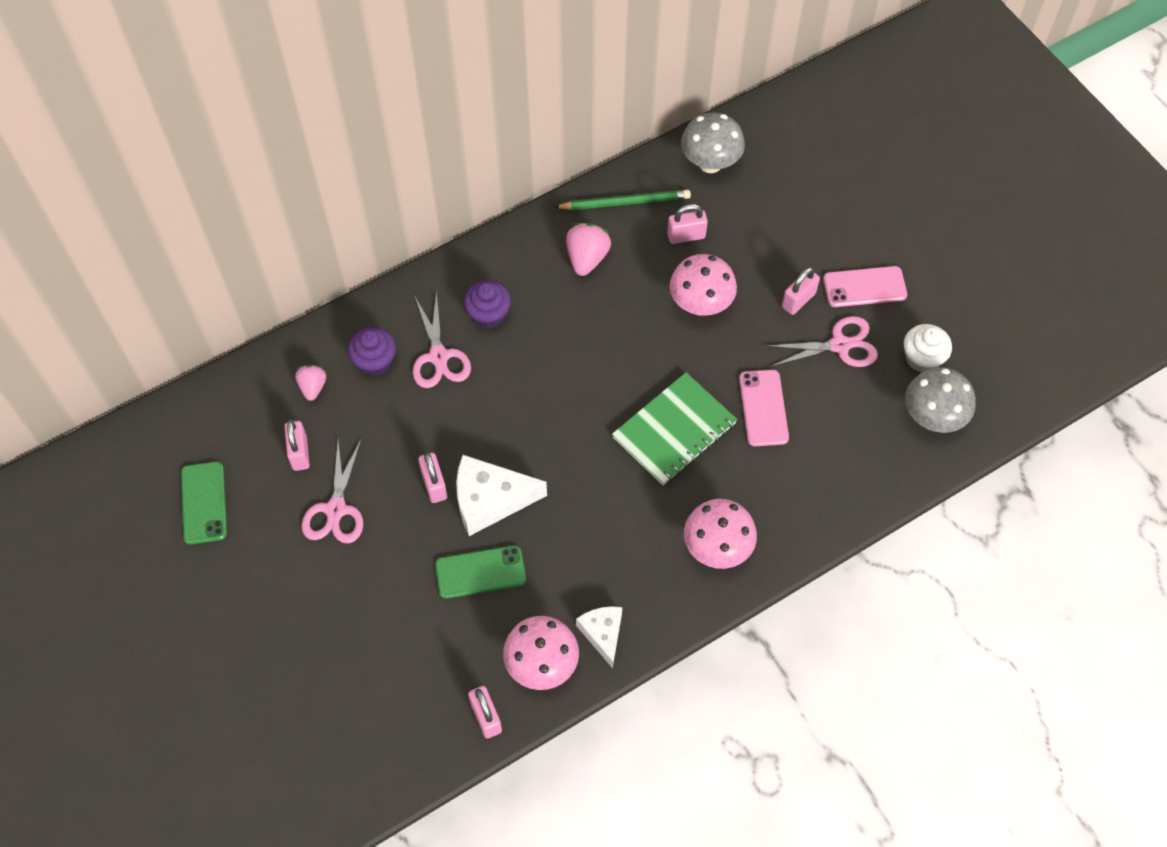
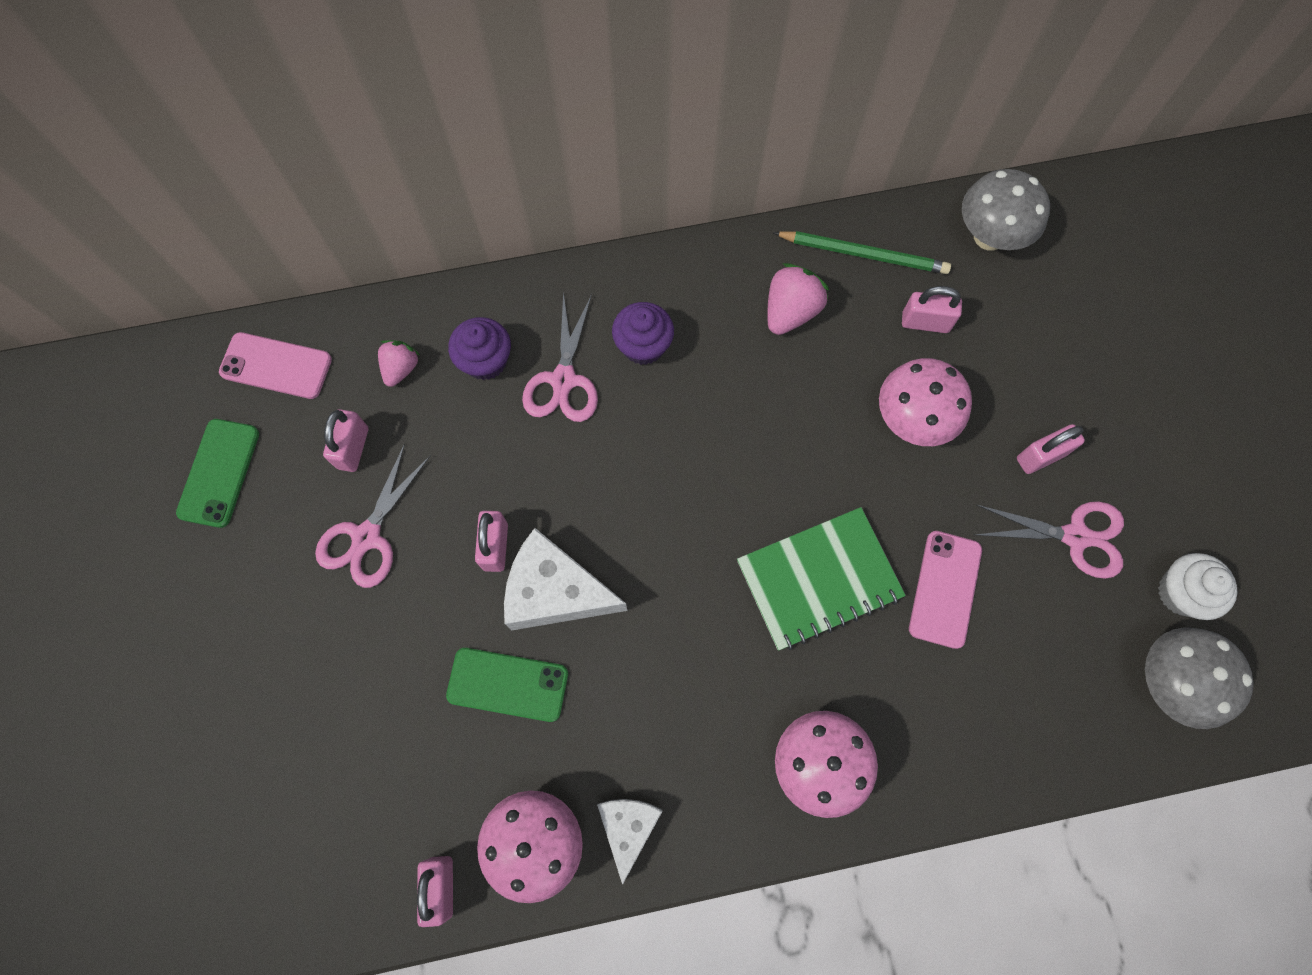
camera: 20 degrees right, 10 degrees up
pink phone [823,266,907,307] -> pink phone moved to [219,332,332,399]

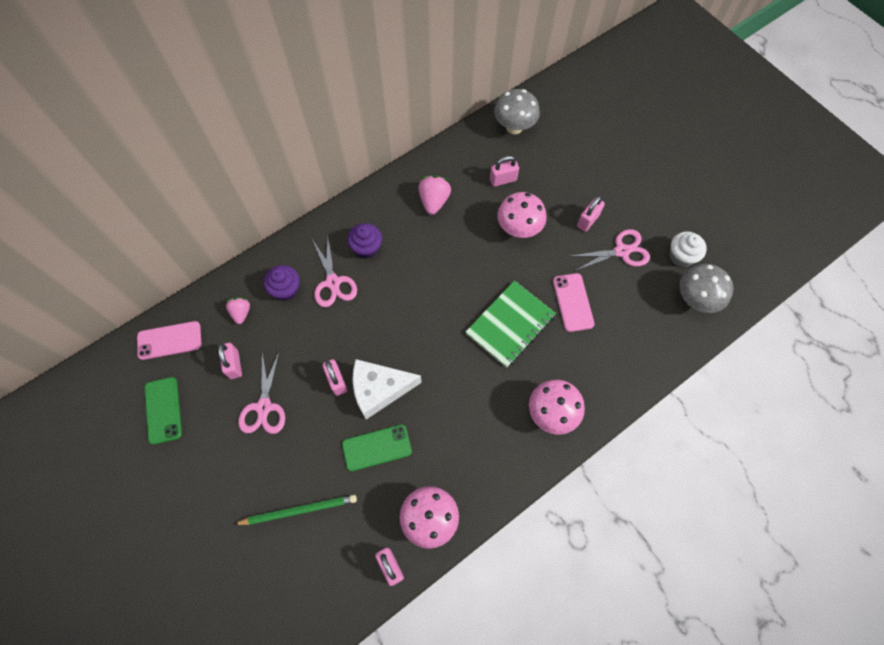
camera: 25 degrees left, 5 degrees down
white cheese [597,799,663,885] -> none
green pencil [773,231,951,274] -> green pencil moved to [234,495,357,525]

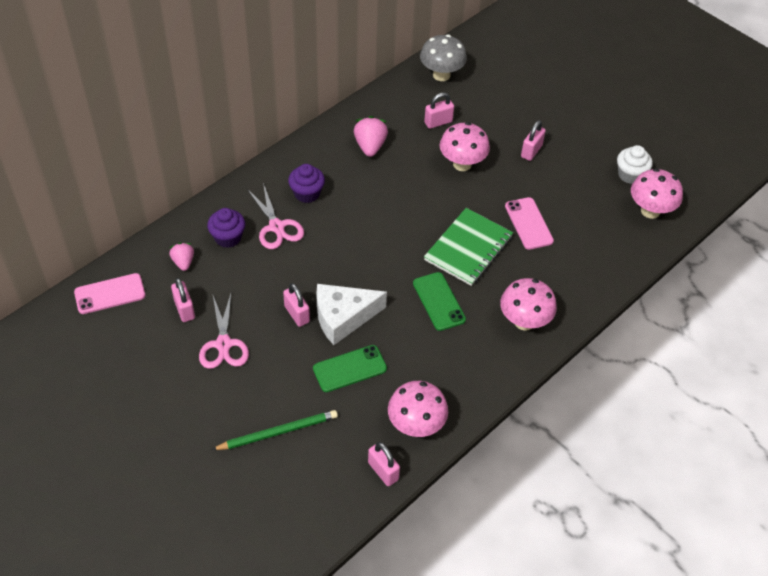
camera: 10 degrees left, 15 degrees down
green phone [144,377,182,445] -> green phone moved to [413,272,466,331]
pink scissors [572,229,650,271] -> none
grey mushroom [679,264,733,313] -> pink mushroom [631,169,683,219]

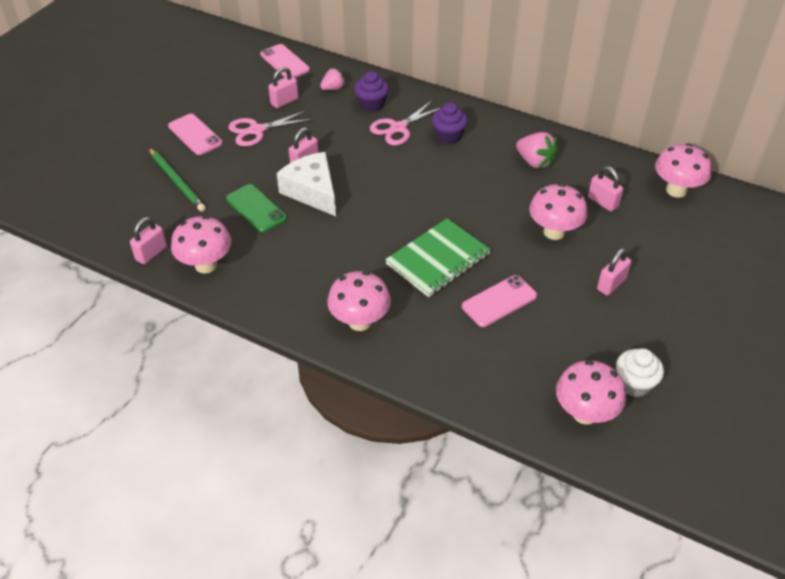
camera: 75 degrees right, 5 degrees down
pink strawberry [354,116,388,157] -> pink strawberry turned 60 degrees clockwise [516,132,558,169]
green phone [413,272,466,331] -> none
grey mushroom [420,35,467,81] -> pink mushroom [655,143,712,198]
green notebook [424,208,513,286] -> green notebook turned 60 degrees counterclockwise [385,218,491,297]
pink padlock [521,120,546,161] -> pink padlock turned 60 degrees counterclockwise [597,248,632,296]
none -> pink phone [168,114,223,155]

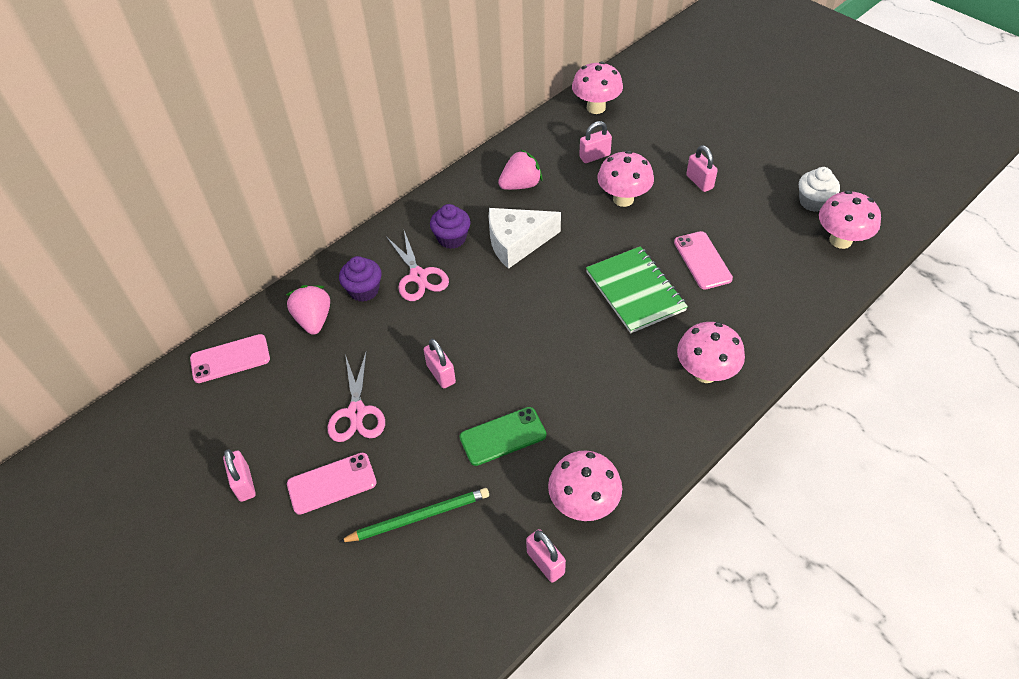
camera: 70 degrees left, 5 degrees up
pink padlock [268,67,298,108] -> pink padlock moved to [223,449,256,502]
white cheese [277,152,336,216] -> white cheese moved to [489,208,561,269]
pink strawberry [320,68,345,90] -> pink strawberry [286,285,330,335], size x1.54

